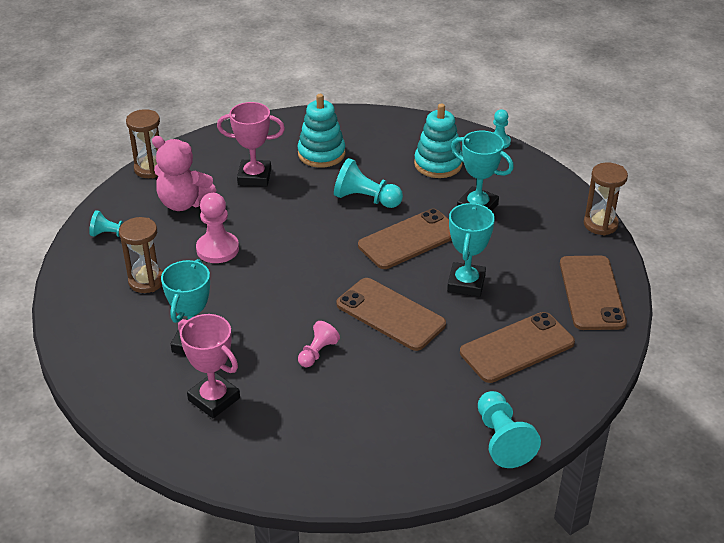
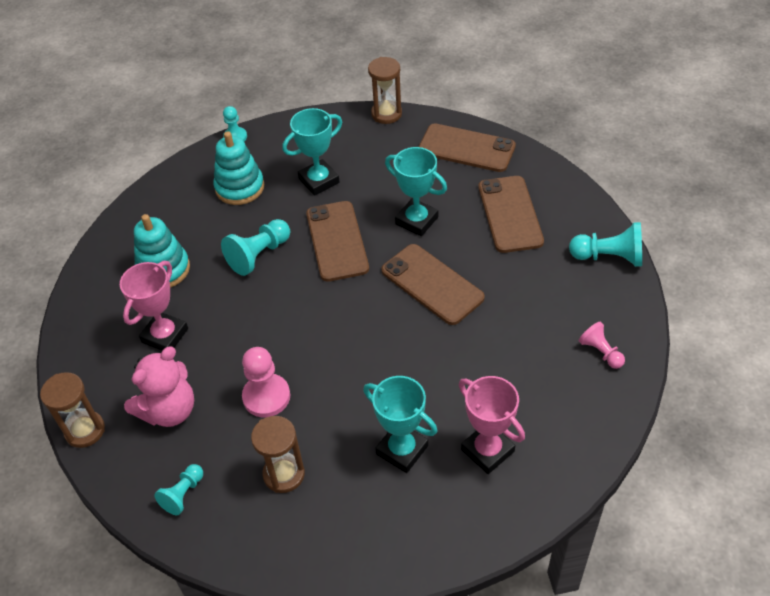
camera: 65 degrees left, 10 degrees up
pink trophy [178,314,240,418] -> pink trophy turned 75 degrees clockwise [459,376,525,474]
pink pawn [298,321,340,367] -> pink pawn moved to [579,322,625,369]
brown phone [336,278,446,351] -> brown phone turned 75 degrees clockwise [381,244,485,325]

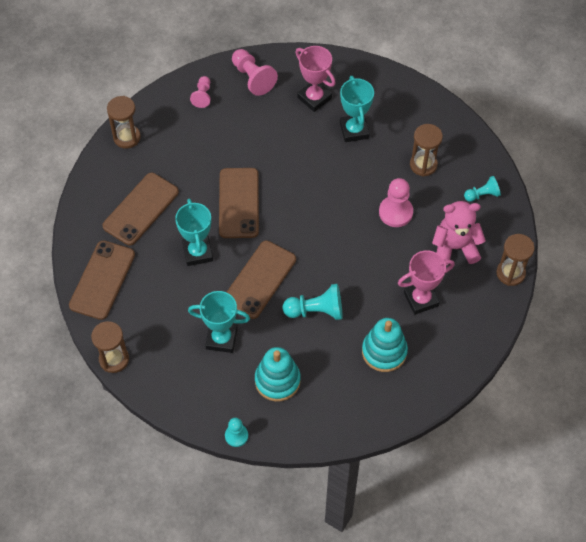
camera: 140 degrees left, 10 degrees up
brown phone [418,123,516,172] -> brown phone turned 45 degrees clockwise [69,240,135,320]
pink trophy [459,376,525,474] -> pink trophy turned 45 degrees counterclockwise [295,46,336,112]
turquoise pawn [569,222,642,267] -> brown hourglass [107,96,141,149]
none -> pink pawn [232,49,278,96]

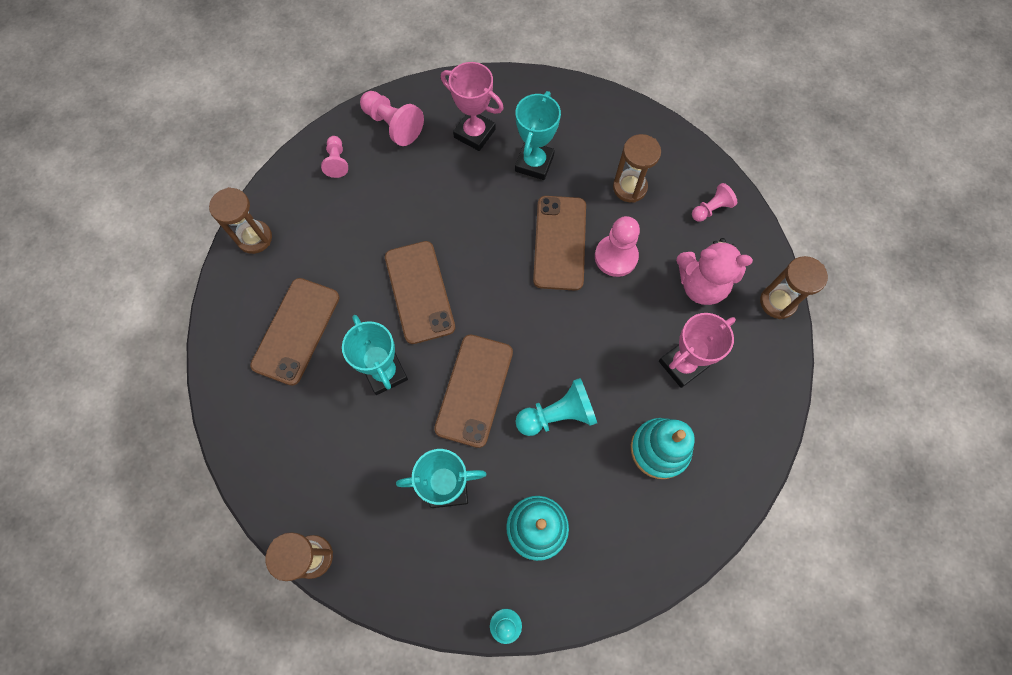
camera: 15 degrees left, 10 degrees up
brown phone [69,240,135,320] -> brown phone moved to [533,196,586,291]
turquoise trophy [340,76,374,142] -> turquoise trophy turned 45 degrees clockwise [515,91,561,180]
pink teddy bear [432,201,486,265] -> pink teddy bear turned 150 degrees counterclockwise [676,238,753,305]
turquoise pawn [464,176,501,202] -> pink pawn [692,183,737,222]

